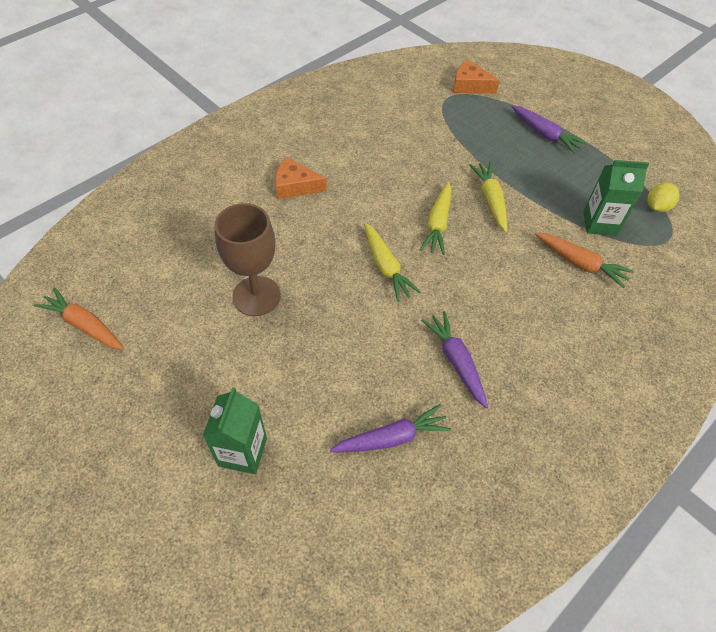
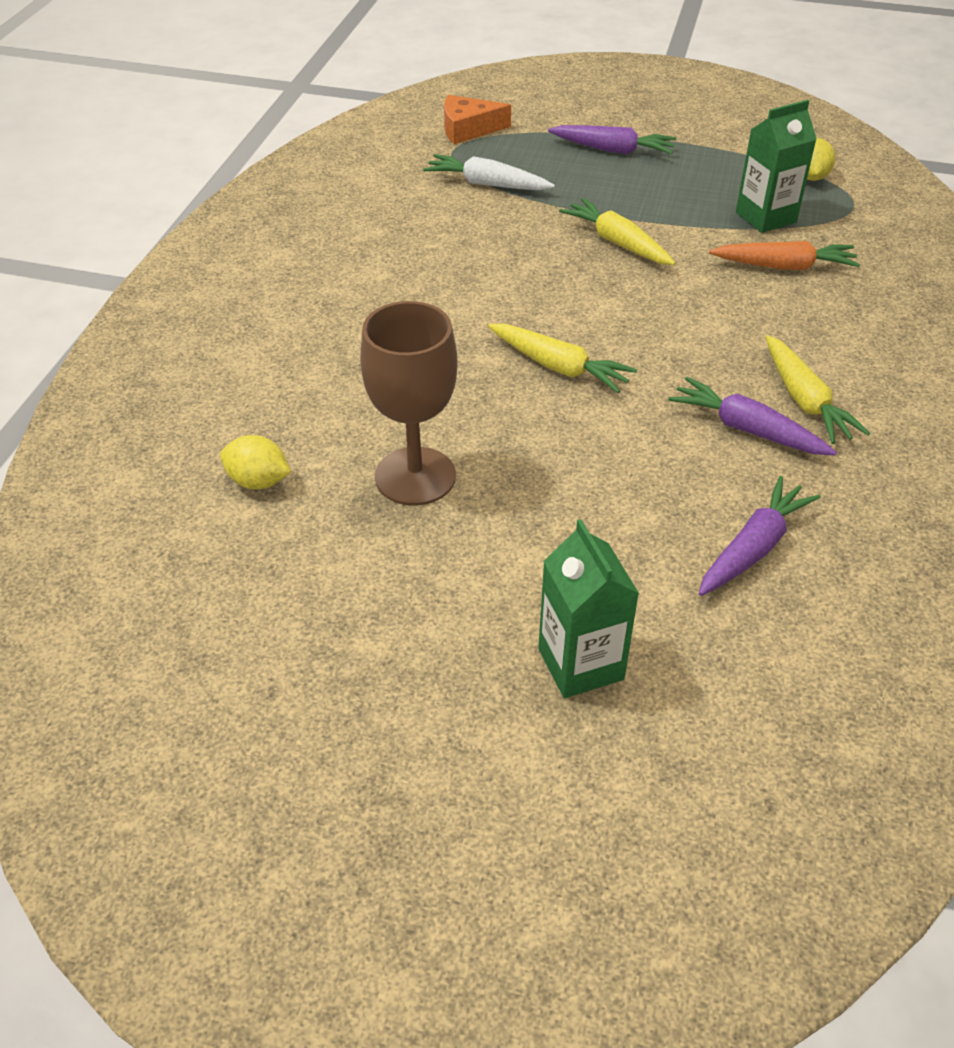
camera: 30 degrees left, 10 degrees down
orange carrot [34,287,124,350] -> none
orange cheese [275,157,327,199] -> none
yellow carrot [420,182,452,255] -> yellow carrot moved to [766,335,870,444]
none -> yellow lemon [220,435,291,489]
none -> white carrot [423,154,555,190]

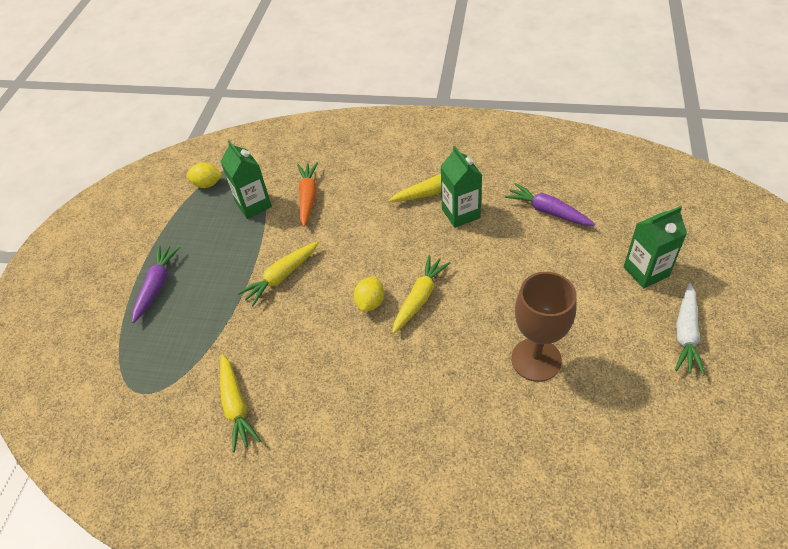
camera: 90 degrees left, 5 degrees up
yellow lemon [220,435,291,489] -> yellow lemon moved to [354,277,384,312]
white carrot [423,154,555,190] -> white carrot moved to [675,283,705,376]
orange cheese [444,95,511,144] -> none
purple carrot [668,377,837,456] -> green carton [441,146,482,228]
none -> yellow carrot [220,354,261,452]

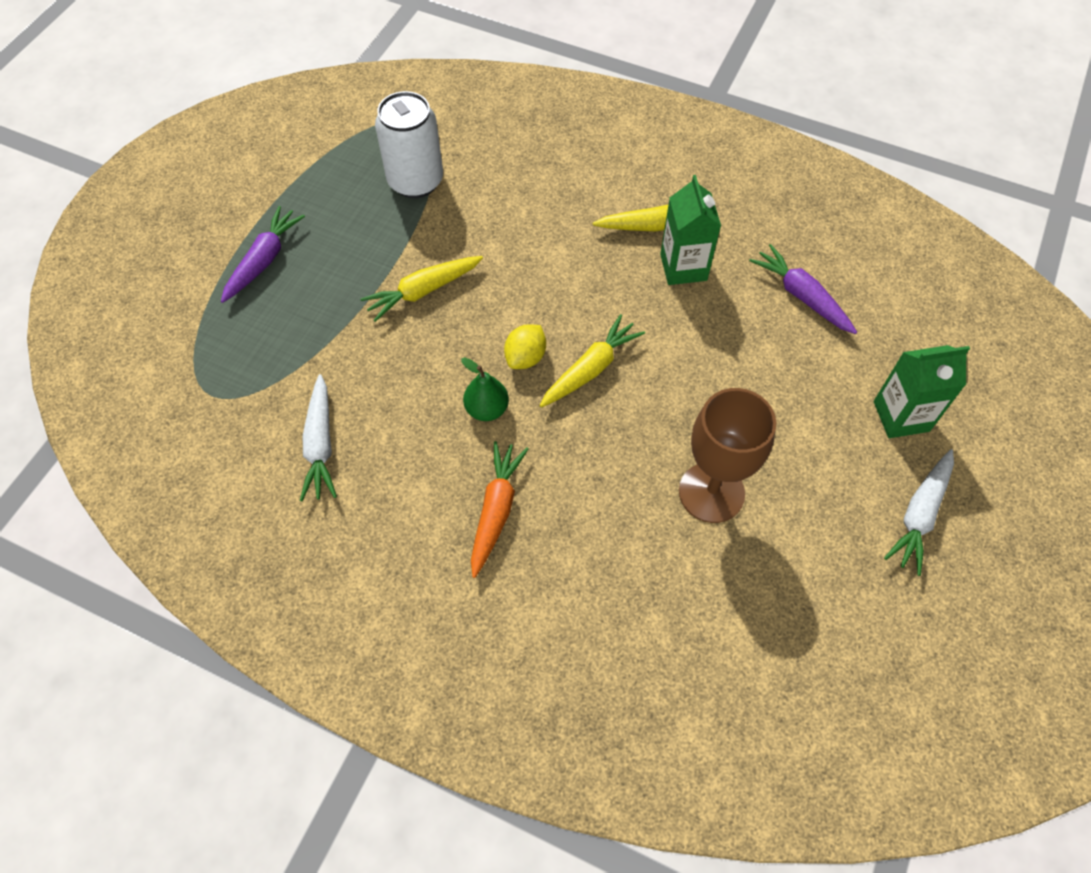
camera: 10 degrees right, 10 degrees up
yellow lemon [186,163,222,188] -> none
green carton [220,140,272,219] -> white can [375,91,443,198]
yellow carrot [220,354,261,452] -> white carrot [300,374,337,501]
orange carrot [297,162,318,227] -> orange carrot moved to [471,441,528,578]
none -> green pear [461,357,509,421]

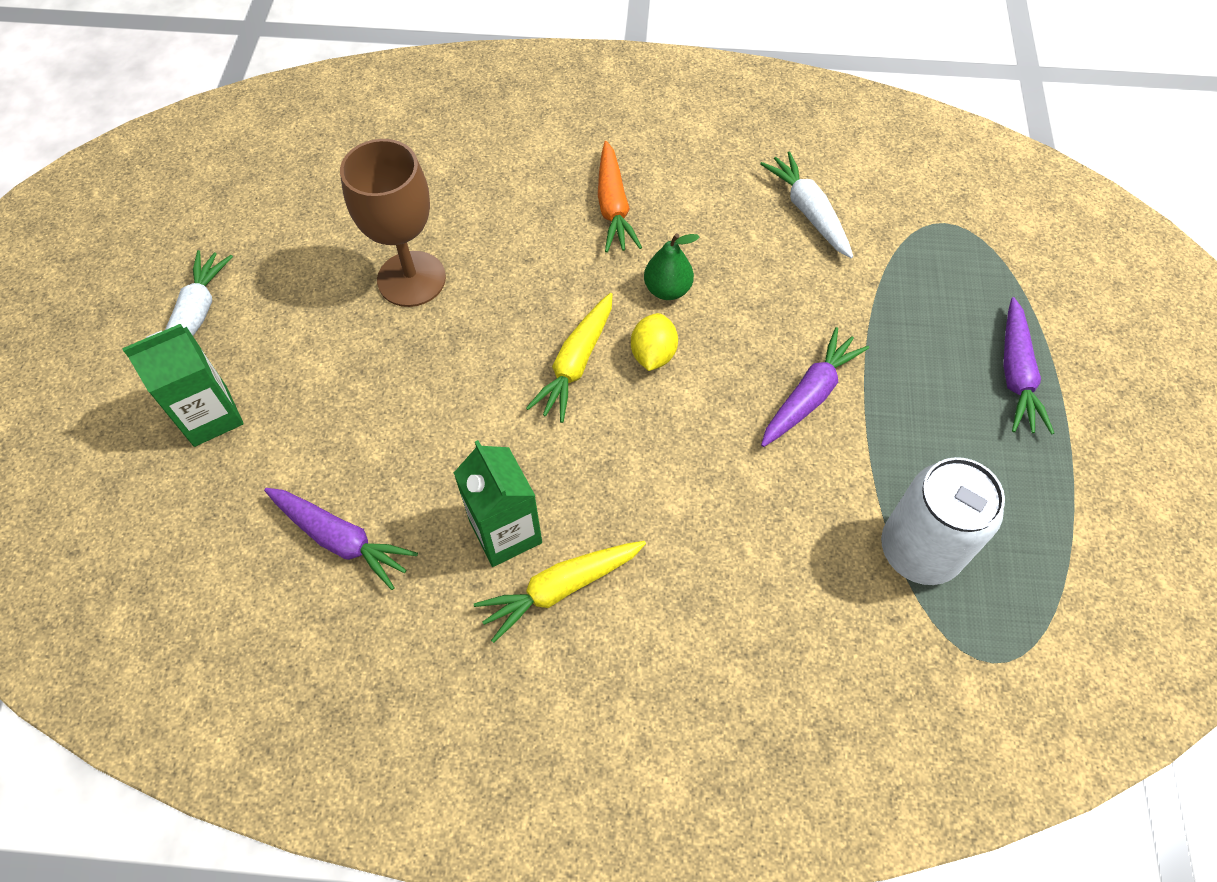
camera: 160 degrees right, 0 degrees up
yellow carrot [360,256,483,322] -> purple carrot [761,327,869,447]

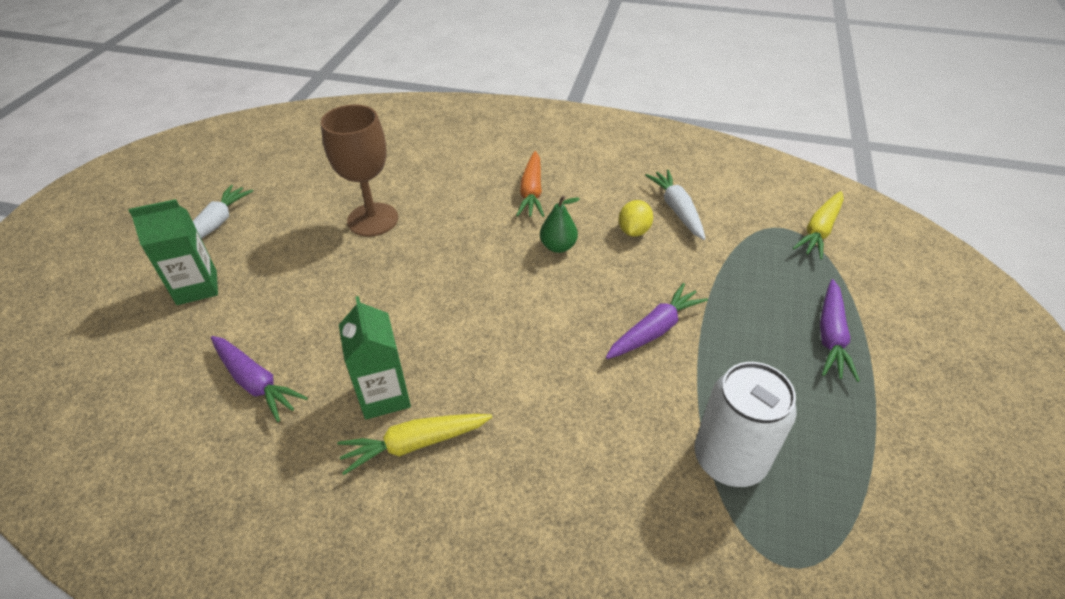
camera: 10 degrees right, 15 degrees down
yellow carrot [526,293,613,423] -> yellow carrot moved to [793,191,844,259]
yellow lemon [631,313,678,371] -> yellow lemon moved to [619,200,653,237]

